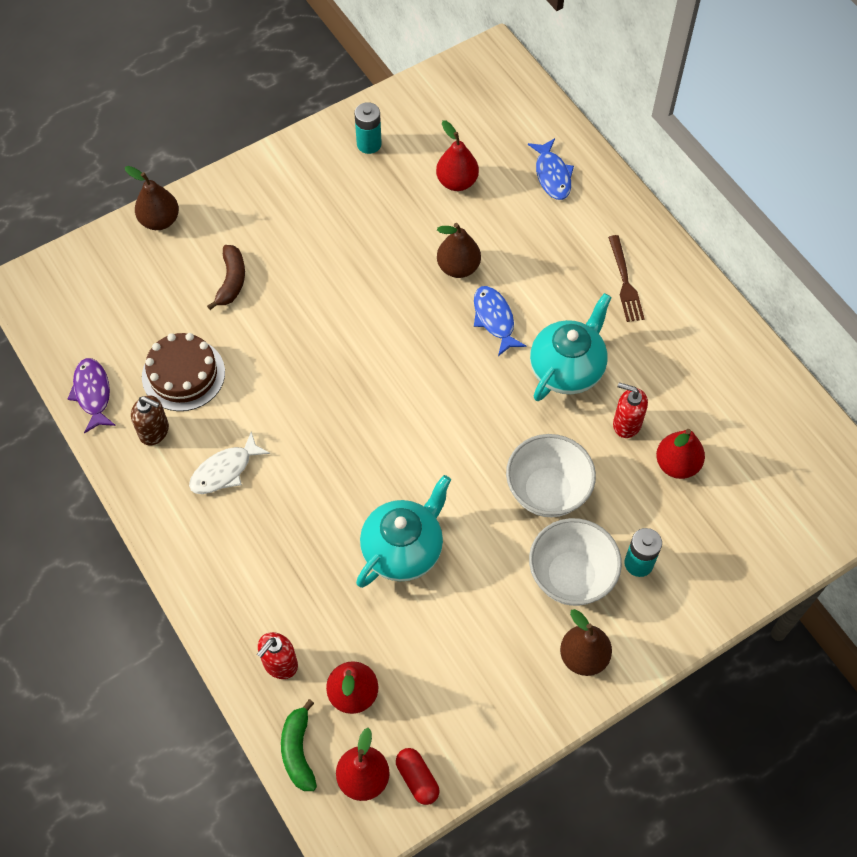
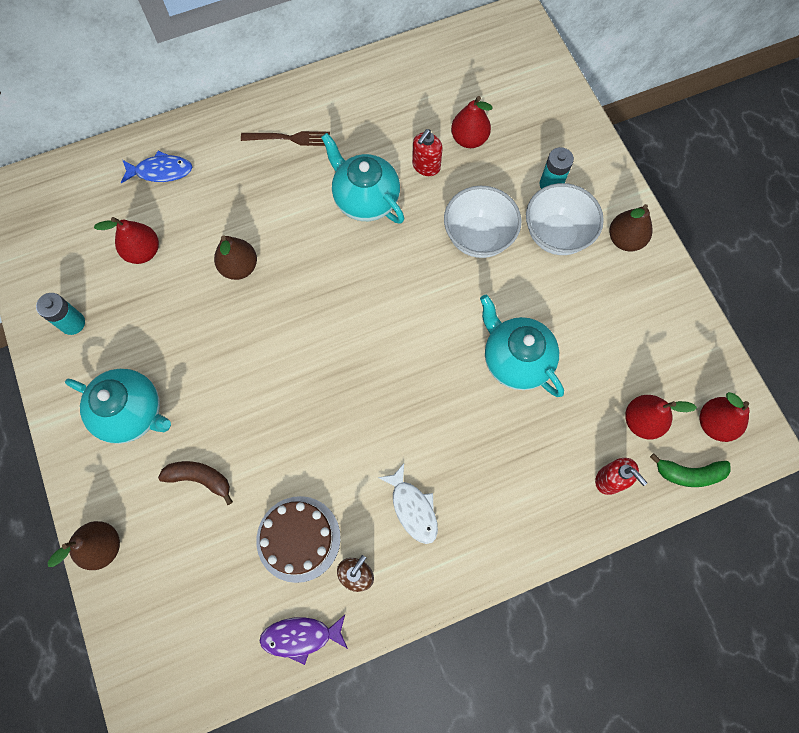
camera: 80 degrees left, 10 degrees up
red capsule [396,748,439,805] -> none
blue fish [474,286,526,356] -> none
none -> turquoise teapot [65,369,171,444]

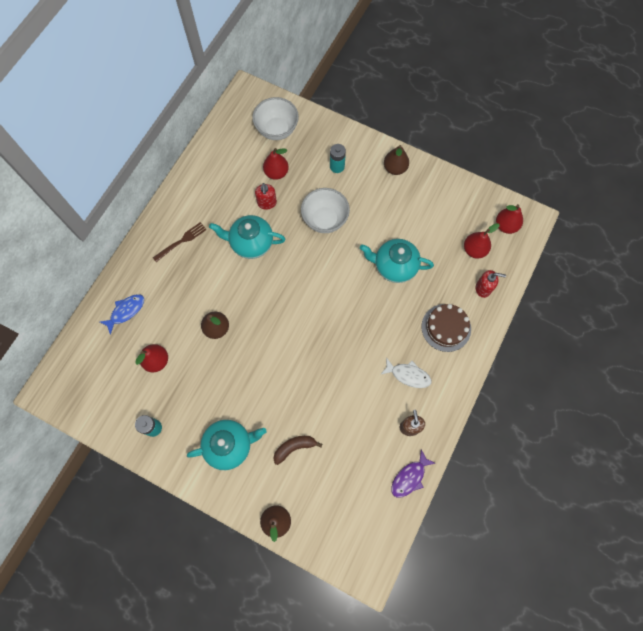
camera: 40 degrees left, 0 degrees up
brown cake [256,496,341,583] -> brown cake moved to [421,304,471,352]
white bowl [526,183,604,255] -> white bowl moved to [252,97,299,140]
green banana [650,453,731,487] -> none

